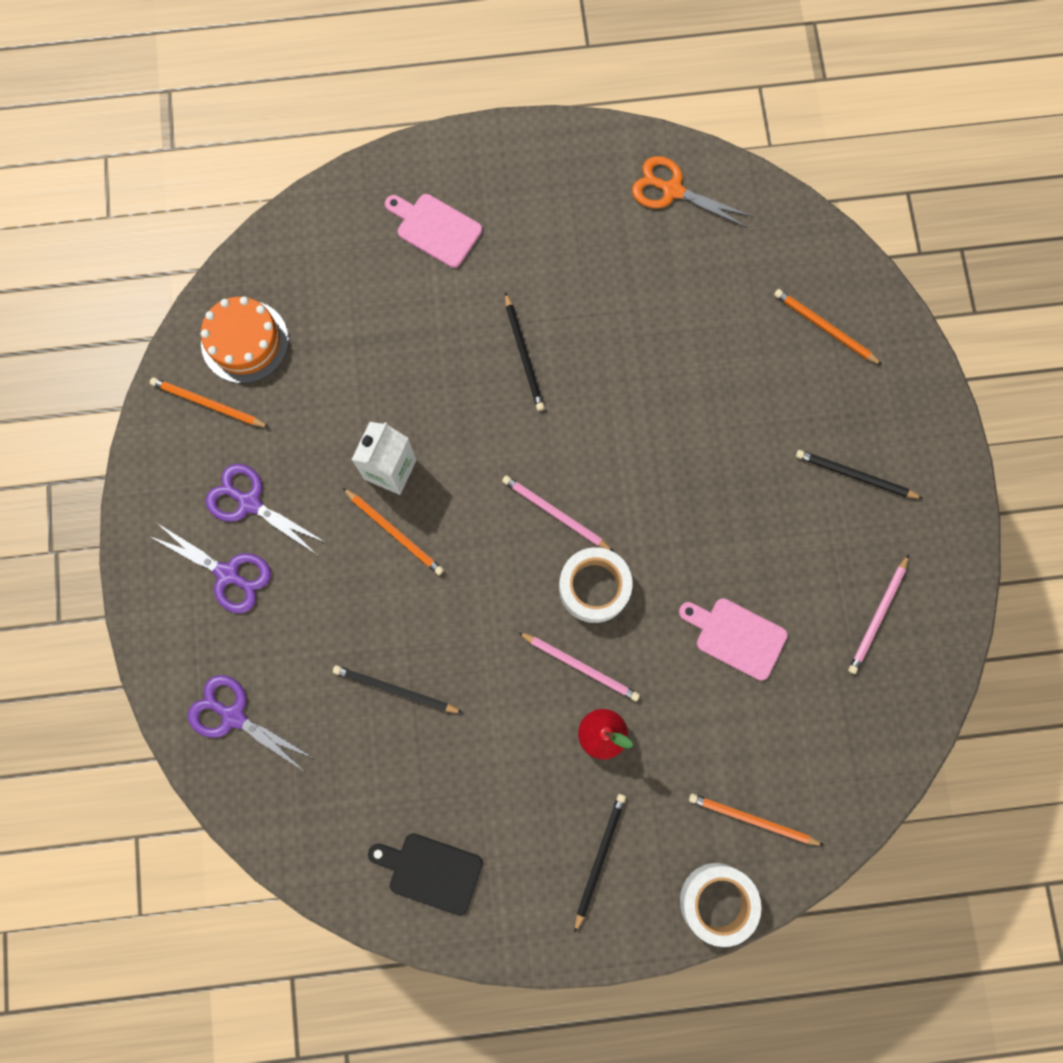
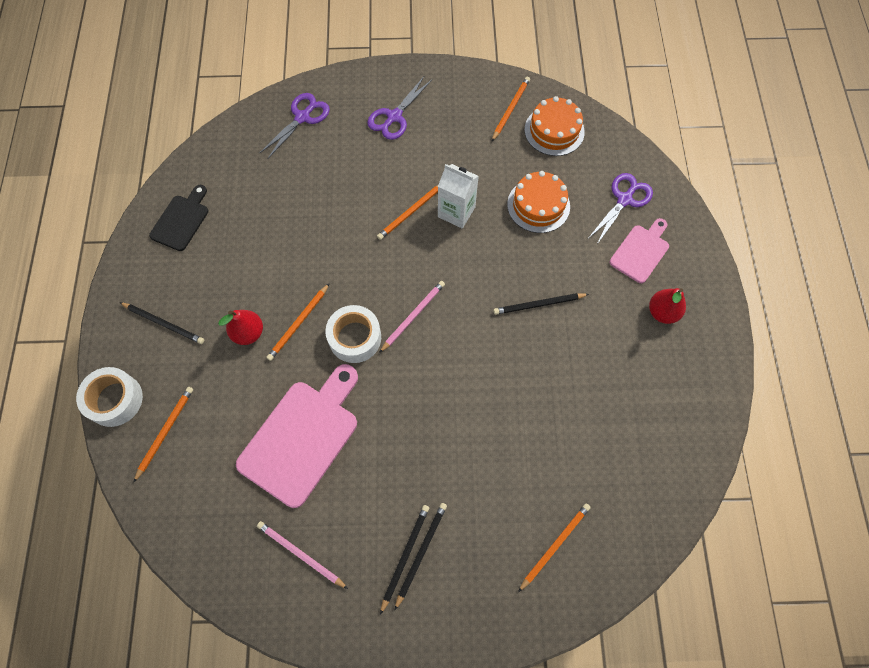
camera: 95 degrees right, 10 degrees down
purple scissors [205,464,326,554] -> purple scissors moved to [589,173,653,244]
black pencil [333,665,463,713] -> black pencil moved to [380,505,429,615]
pink pencil [518,632,640,701] -> orange pencil [266,283,330,361]
orange scissors [632,156,753,228] -> none
pink cutting board [679,598,788,681] -> pink cutting board [236,364,358,508], size x1.77
none -> orange cake [507,171,570,233]
none -> red pear [649,288,686,324]

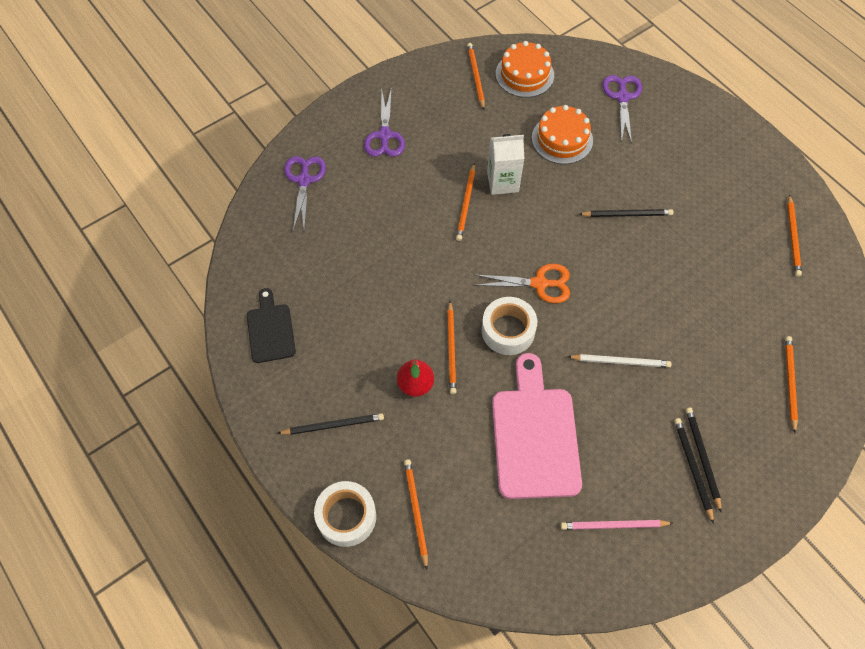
camera: 35 degrees left, 5 degrees down
pink pencil [379,281,445,353] -> orange scissors [474,264,570,303]
black pencil [493,293,589,315] -> black pencil turned 135 degrees counterclockwise [579,209,673,217]
pink cutting board [610,218,669,283] -> none
red pear [649,288,686,324] -> none
none -> white pencil [567,354,672,367]
none -> orange pencil [787,194,802,276]

